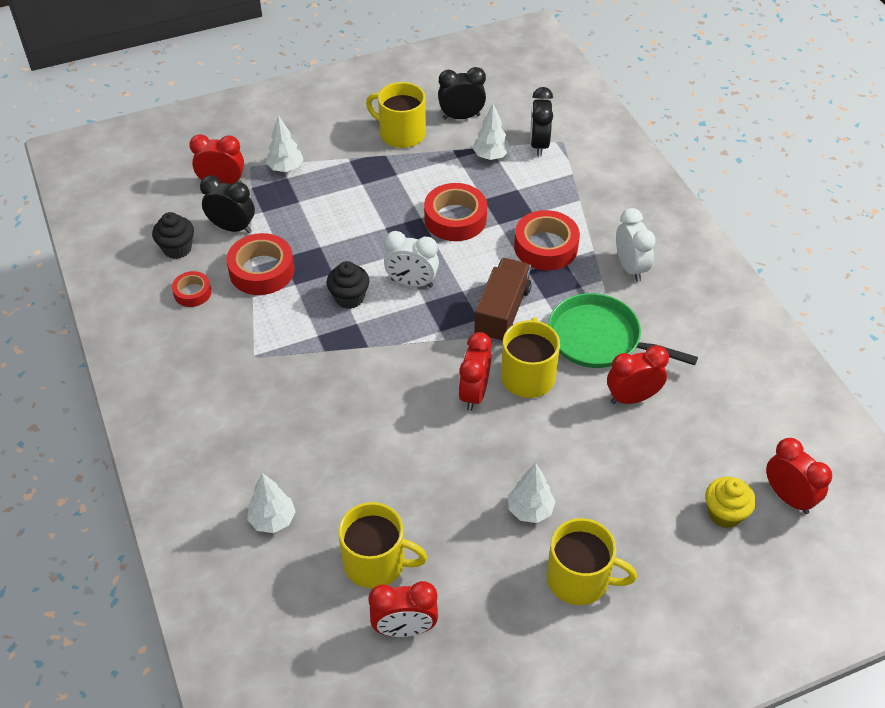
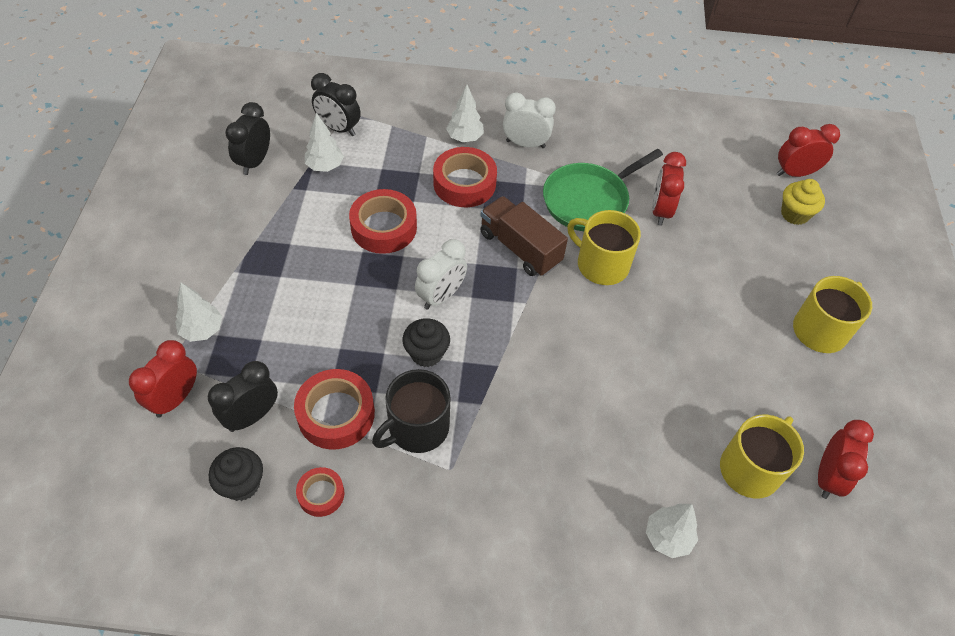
camera: 65 degrees left, 5 degrees up
yellow mug [366,82,426,148] -> none
red clock [458,332,492,411] -> none
white tree [508,463,555,523] -> white tree moved to [446,85,484,142]
none -> black mug [372,369,450,453]

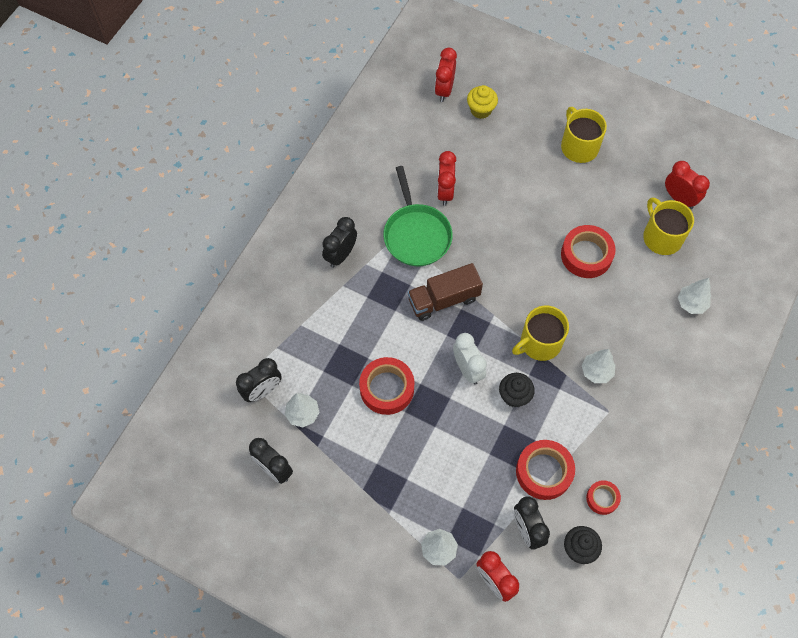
camera: 65 degrees left, 10 degrees up
black mug [372,369,450,453] -> none
red tape [433,147,497,207] -> red tape moved to [561,225,616,278]
white tree [446,85,484,142] -> white tree moved to [582,349,615,383]
white clock [503,92,556,148] -> black clock [322,217,357,268]
yellow mug [567,210,641,285] -> yellow mug moved to [512,306,569,361]
red clock [652,152,686,225] -> red clock turned 60 degrees clockwise [437,151,456,206]

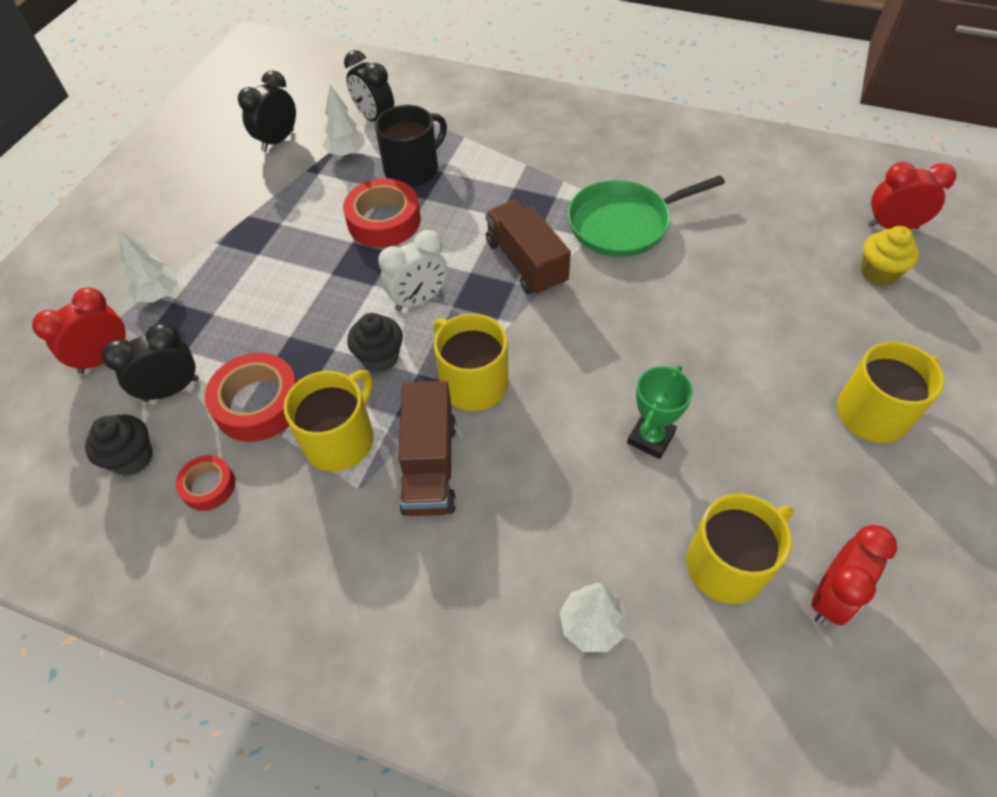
camera: 85 degrees right, 10 degrees down
black clock [322,217,357,268] -> none
red clock [437,151,456,206] -> none
red tape [561,225,616,278] -> green trophy [627,366,693,459]
white tree [582,349,615,383] -> brown truck [398,381,456,516]
none -> yellow mug [284,370,374,471]
none -> black mug [375,105,447,187]

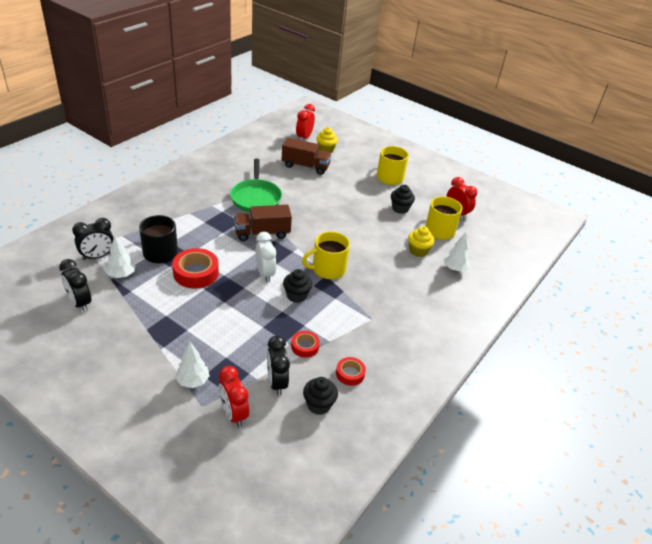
camera: 80 degrees left, 15 degrees down
red tape [205,353,298,442] -> red tape [291,331,320,358], size x0.57
yellow mug [284,370,374,471] -> none
brown truck [398,381,456,516] -> brown truck moved to [282,138,332,175]
green trophy [627,366,693,459] -> none
none -> black cupcake [391,185,415,214]
none -> yellow cupcake [408,226,435,257]

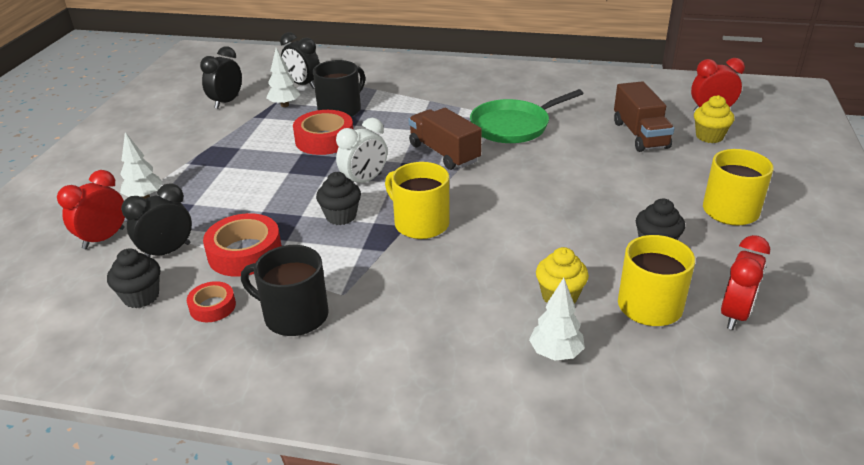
camera: 70 degrees right, 5 degrees down
red tape [291,331,320,358] -> red tape [203,213,282,277], size x1.77
none -> black mug [241,245,329,336]

